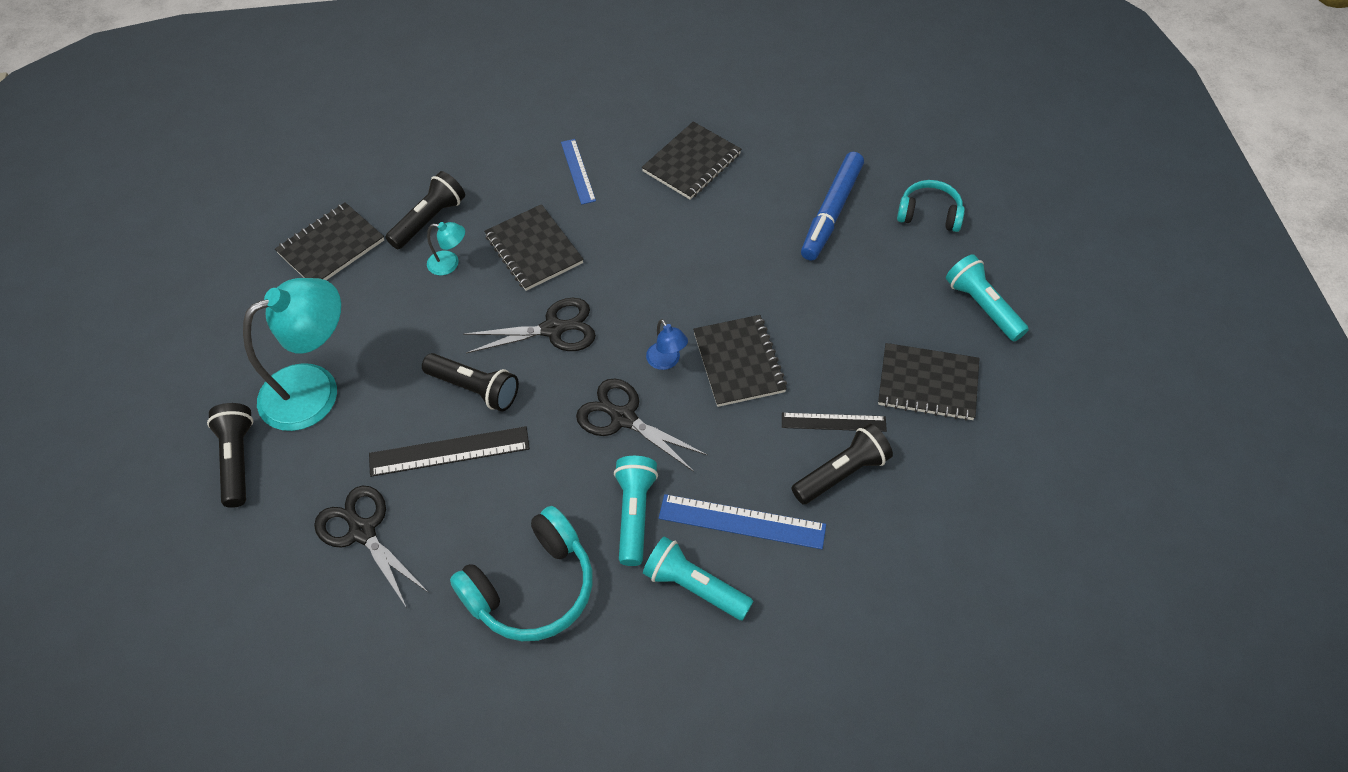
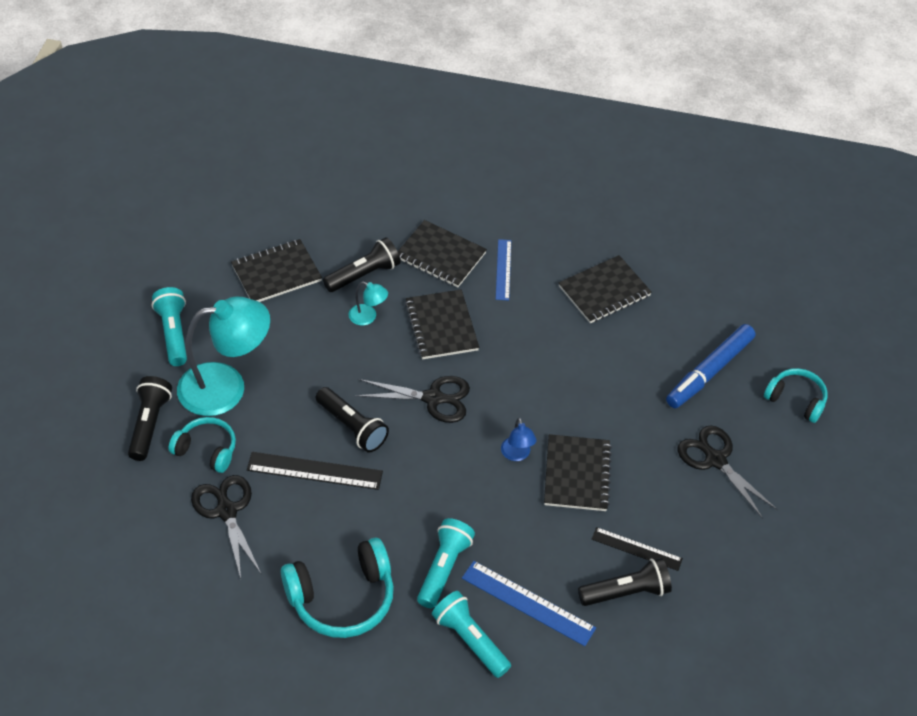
camera: 15 degrees right, 5 degrees down
black scissors [576,378,707,472] -> black scissors moved to [678,425,778,519]
black notebook [878,343,980,421] -> black notebook moved to [397,220,487,288]
turquoise flashlight [946,254,1029,341] -> turquoise flashlight moved to [152,287,187,366]
none -> turquoise headphones [168,417,236,473]

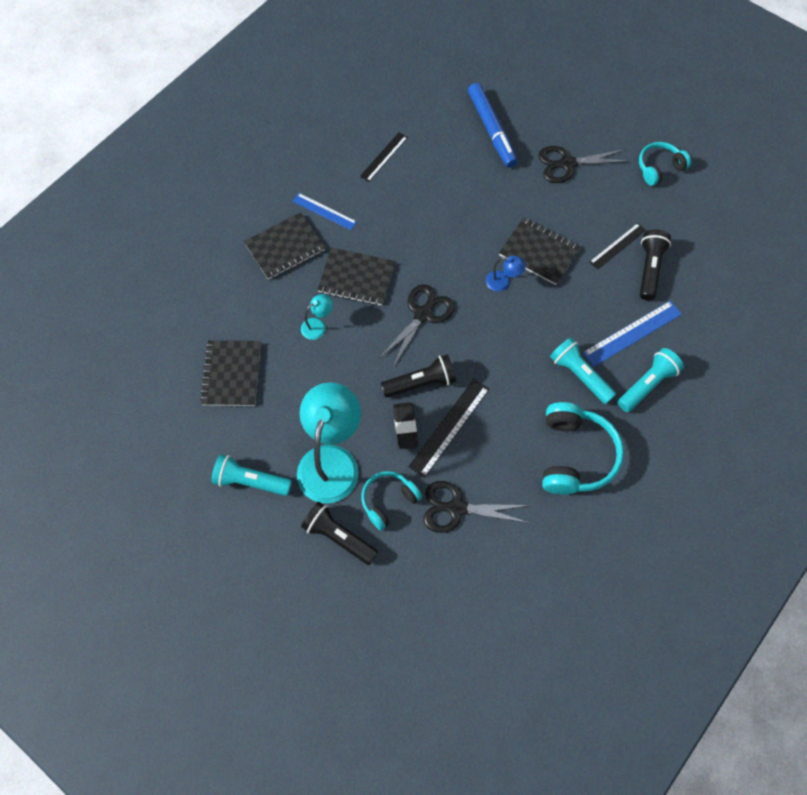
camera: 60 degrees left, 15 degrees up
black flashlight [323,237,400,292] -> none
turquoise flashlight [432,591,511,678] -> turquoise flashlight turned 150 degrees clockwise [618,348,684,412]
black notebook [559,255,652,323] -> black ruler [360,132,408,182]
turquoise headphones [764,368,828,423] -> turquoise headphones moved to [639,142,691,186]
none -> black eraser [393,402,418,449]

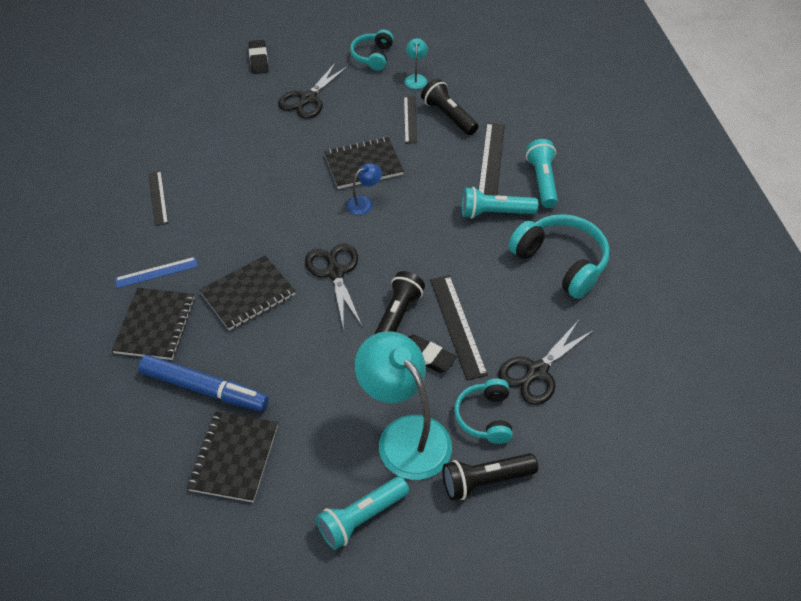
camera: 50 degrees left, 15 degrees down
black notebook [200,340,261,406] -> black notebook turned 60 degrees clockwise [187,411,278,502]
turquoise lamp [301,294,333,340] -> turquoise lamp moved to [405,38,428,89]
blue marker [468,83,517,167] -> blue marker moved to [138,355,269,411]
blue ruler [582,301,682,367] -> black ruler [478,123,505,195]
none -> black eraser [249,40,268,74]

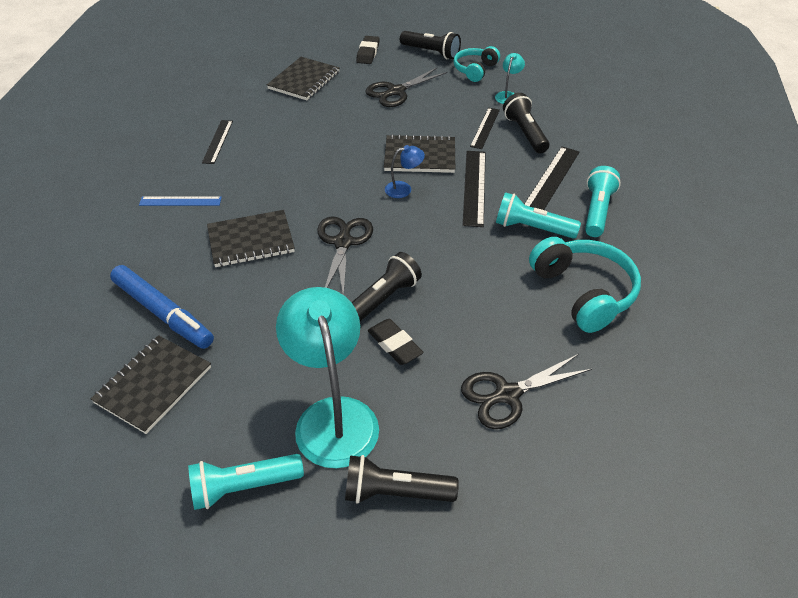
camera: 20 degrees right, 5 degrees down
black notebook [112,288,195,360] -> black notebook moved to [267,57,340,100]
black ruler [430,275,488,380] -> black ruler moved to [463,151,486,227]
turquoise headphones [454,379,513,444] -> none
none -> black flashlight [400,31,461,59]

